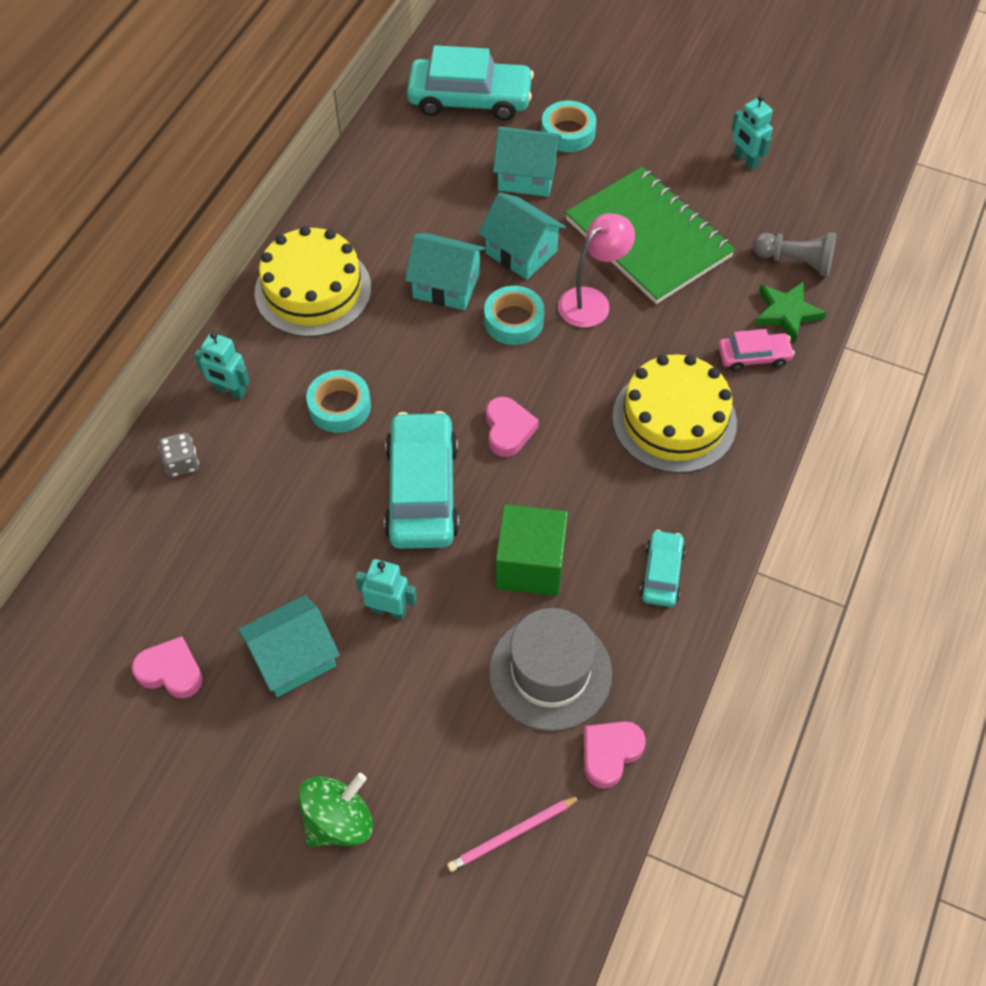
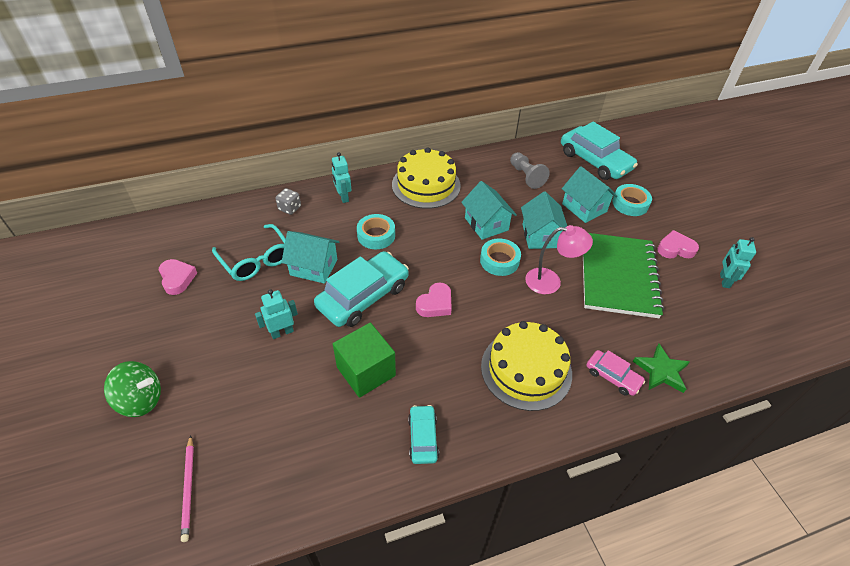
camera: 45 degrees right, 10 degrees down
turquoise house [238,595,340,697] -> turquoise house moved to [281,231,340,284]
turquoise robot [355,559,417,620] -> turquoise robot turned 90 degrees counterclockwise [255,289,298,339]
pink pencil [447,796,581,872] -> pink pencil turned 120 degrees counterclockwise [181,435,194,542]
grey hat [489,608,612,731] -> none
pink heart [584,721,646,789] -> pink heart moved to [657,230,699,259]
turquoise car [640,530,686,607] -> turquoise car turned 60 degrees counterclockwise [408,405,439,464]
grey pawn [753,232,836,277] -> grey pawn moved to [510,152,550,189]
none -> turquoise glasses [212,224,286,281]

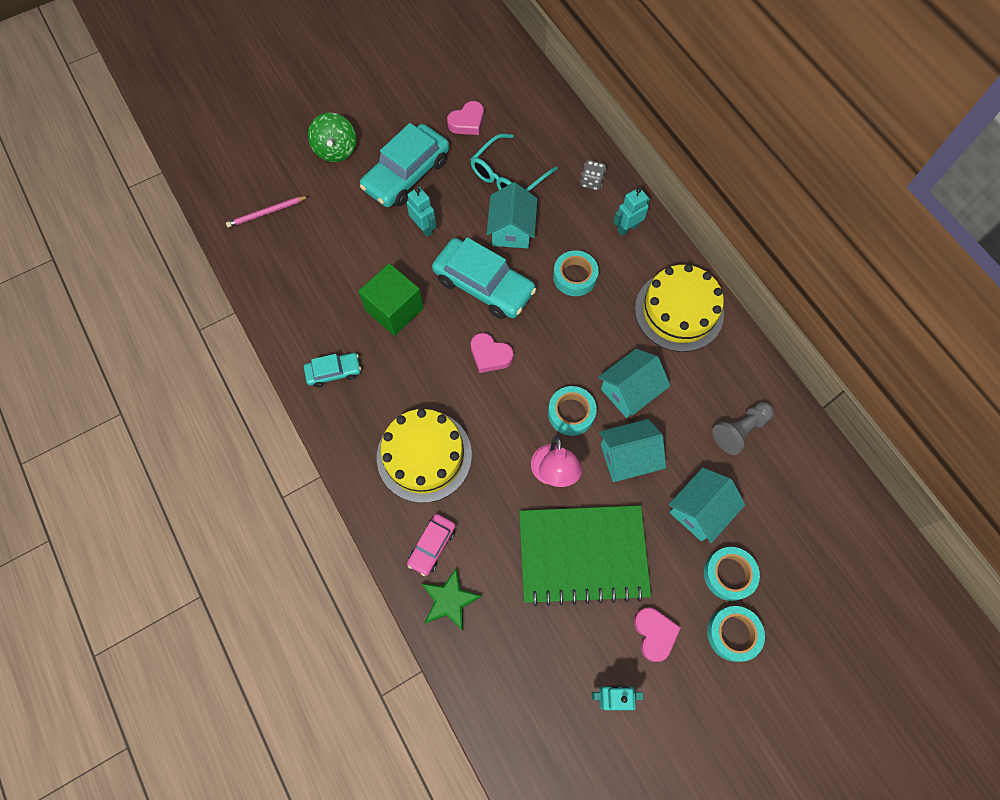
camera: 80 degrees right, 20 degrees up
turquoise car [561,122,638,180] -> turquoise car moved to [360,123,449,207]
none -> turquoise tape [707,606,765,662]

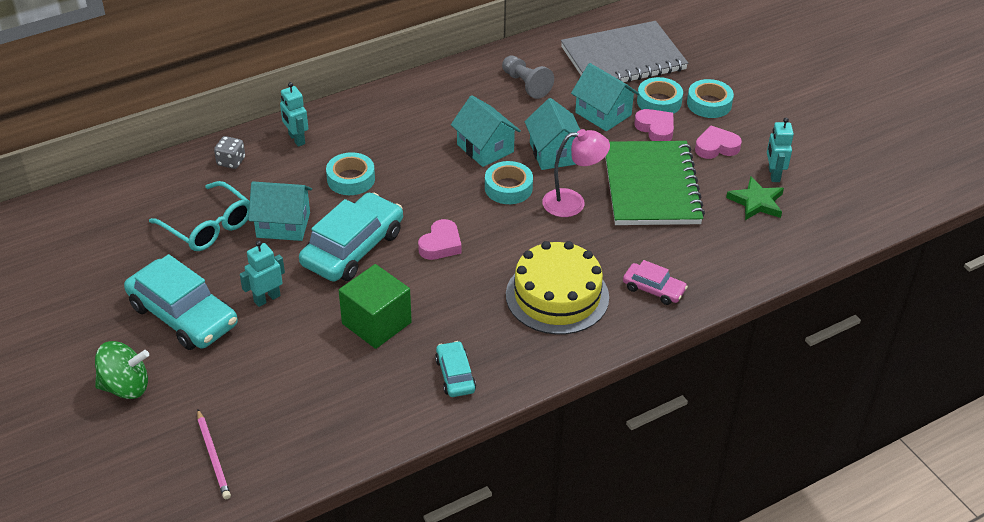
camera: 90 degrees left, 25 degrees down
green star [421,568,482,631] -> green star moved to [726,176,784,220]
pink heart [447,101,484,135] -> pink heart moved to [634,109,674,141]
yellow cake [635,264,724,352] -> none
none -> grey notebook [561,21,688,82]

